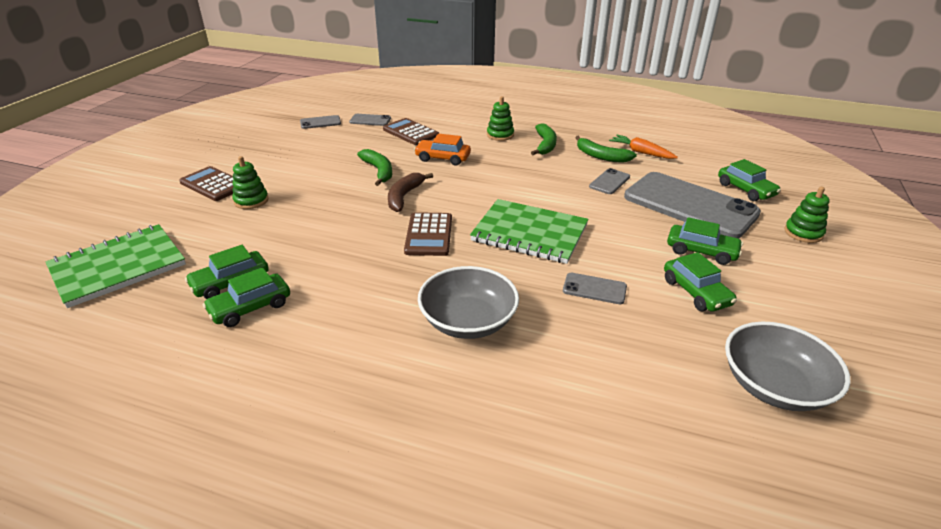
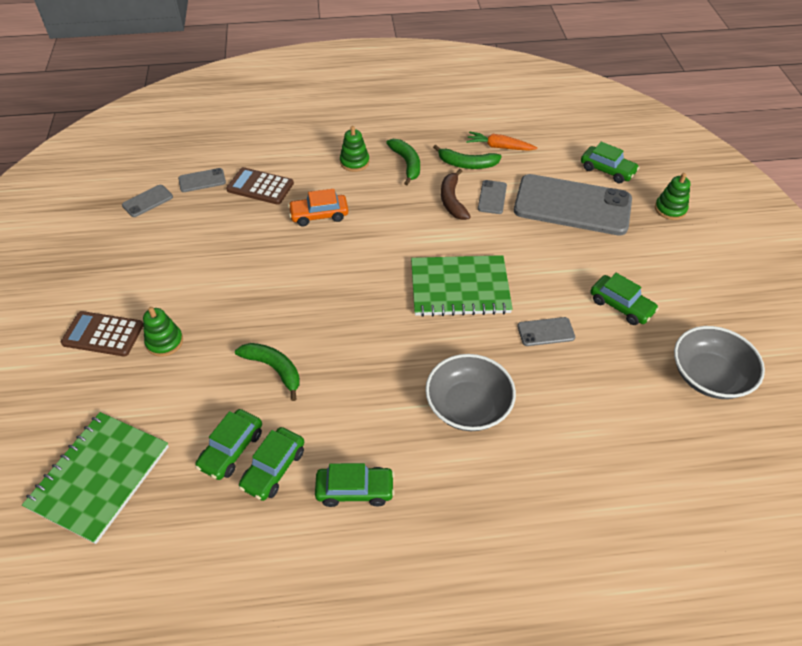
camera: 25 degrees left, 15 degrees up
green banana [357,149,392,186] -> green banana moved to [235,343,300,401]
brown banana [388,173,433,212] -> brown banana moved to [441,169,471,220]
brown calculator [404,212,452,256] -> none
green car [667,217,743,265] -> green car moved to [315,463,395,507]

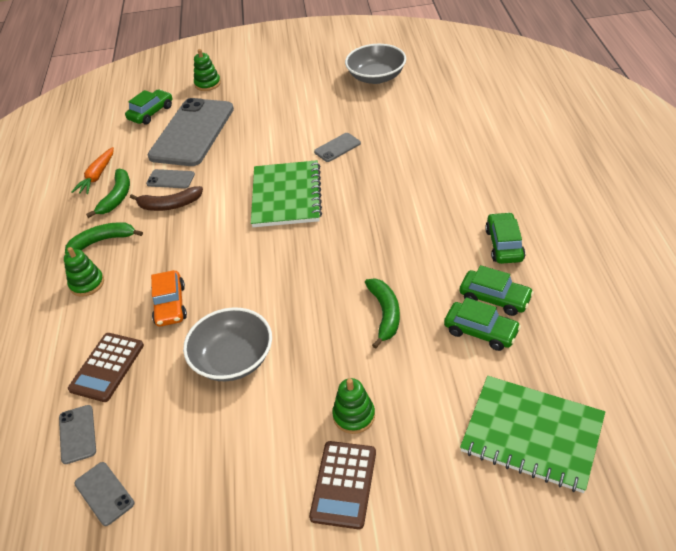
camera: 85 degrees left, 5 degrees down
green banana [235,343,300,401] -> green banana turned 135 degrees clockwise [365,278,400,348]
grey bowl [425,354,516,431] -> grey bowl moved to [183,308,272,381]
grey phone [517,317,575,346] -> grey phone turned 60 degrees clockwise [314,133,361,162]
green car [590,273,659,325] -> none

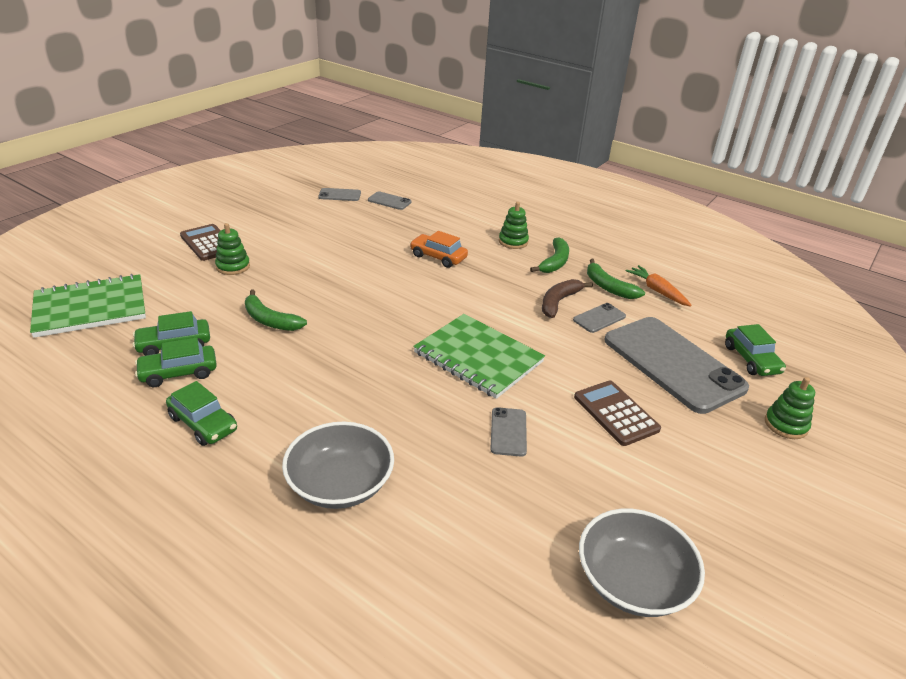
camera: 125 degrees right, 10 degrees down
brown calculator [68,333,144,402] -> brown calculator moved to [574,381,661,446]
grey bowl [183,308,272,381] -> grey bowl moved to [282,422,394,509]

